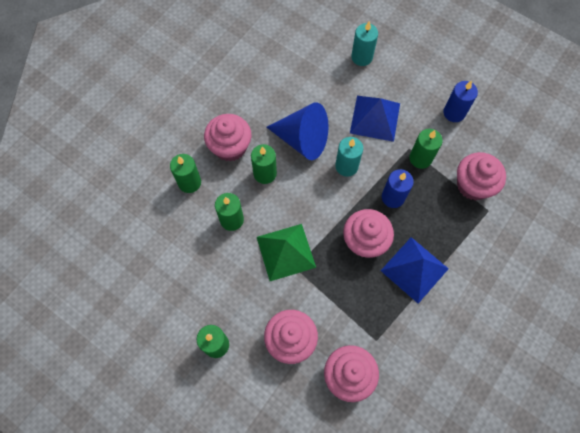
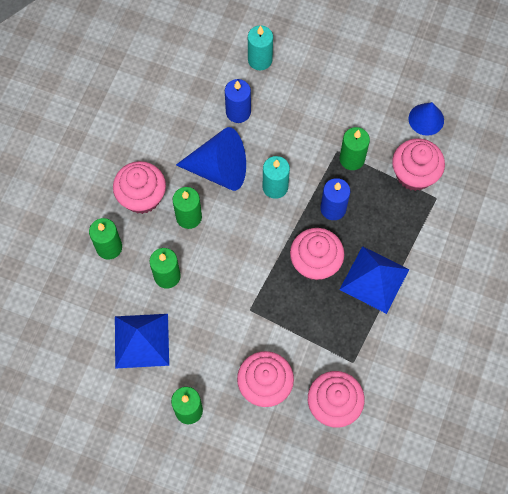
camera: 15 degrees left, 0 degrees up
green pyramid [257,224,316,281] -> none
blue pyramid [350,96,400,142] -> blue pyramid moved to [115,314,169,369]
blue candle [443,81,478,122] -> blue candle moved to [225,79,251,123]
none -> blue cone [409,102,444,136]

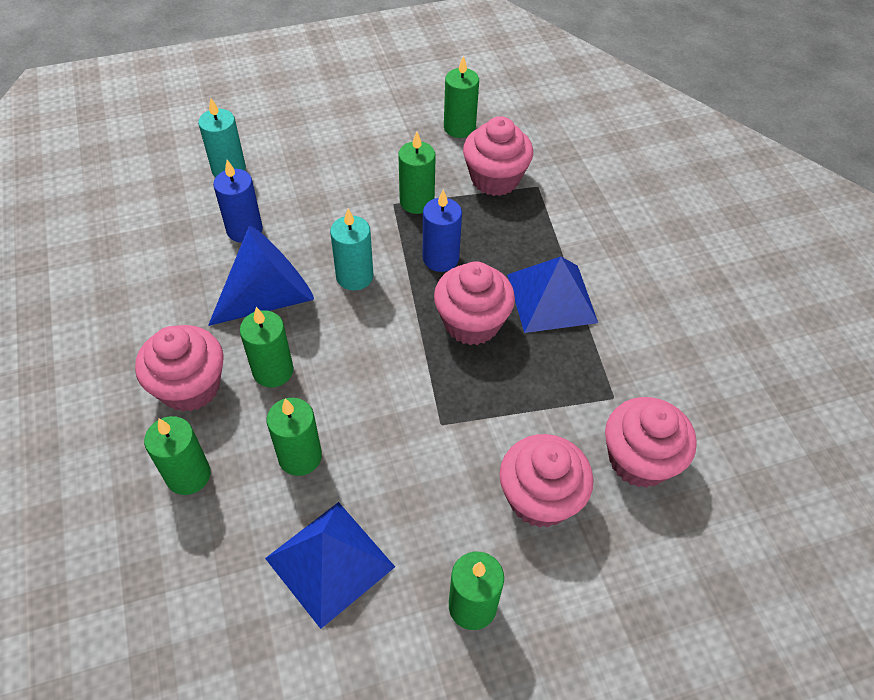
camera: 40 degrees left, 15 degrees down
blue cone [409,102,444,136] -> green candle [444,56,479,138]

